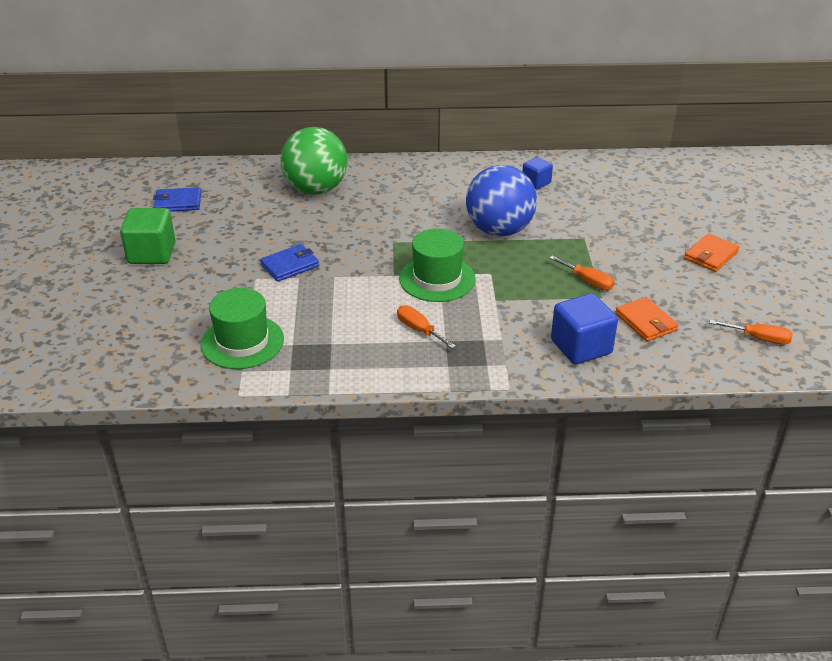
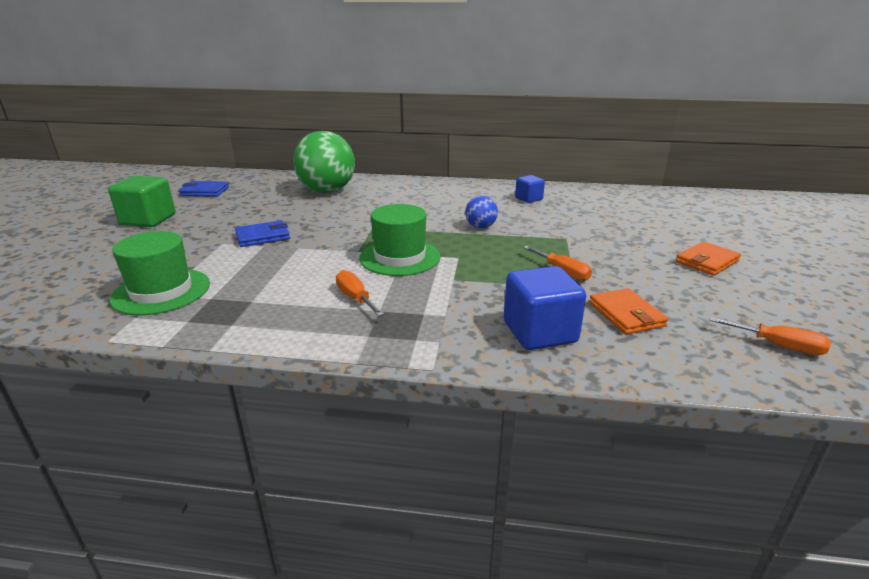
camera: 10 degrees right, 10 degrees down
blue ball [466,165,537,237] -> blue ball [465,196,498,228], size x0.46

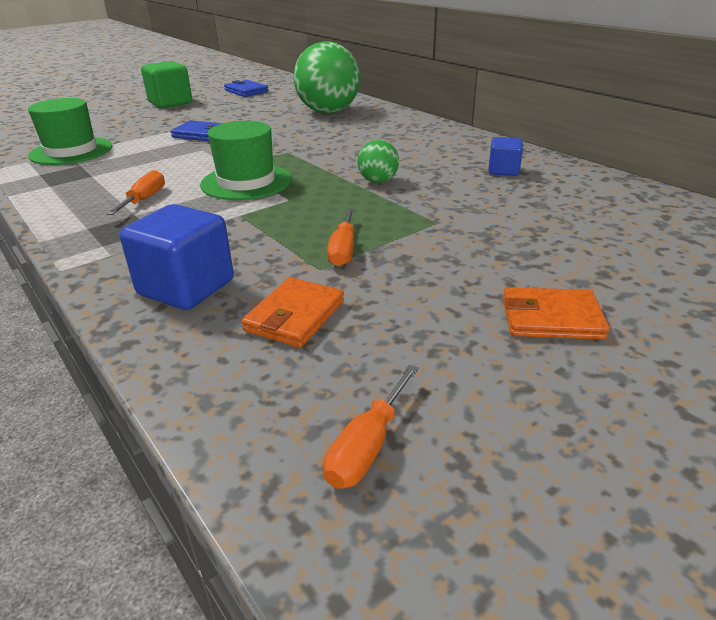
camera: 45 degrees right, 5 degrees up
blue ball [465,196,498,228] -> green ball [357,140,399,183]
orange screwdriver [709,317,831,355] -> orange screwdriver turned 45 degrees clockwise [323,365,419,489]

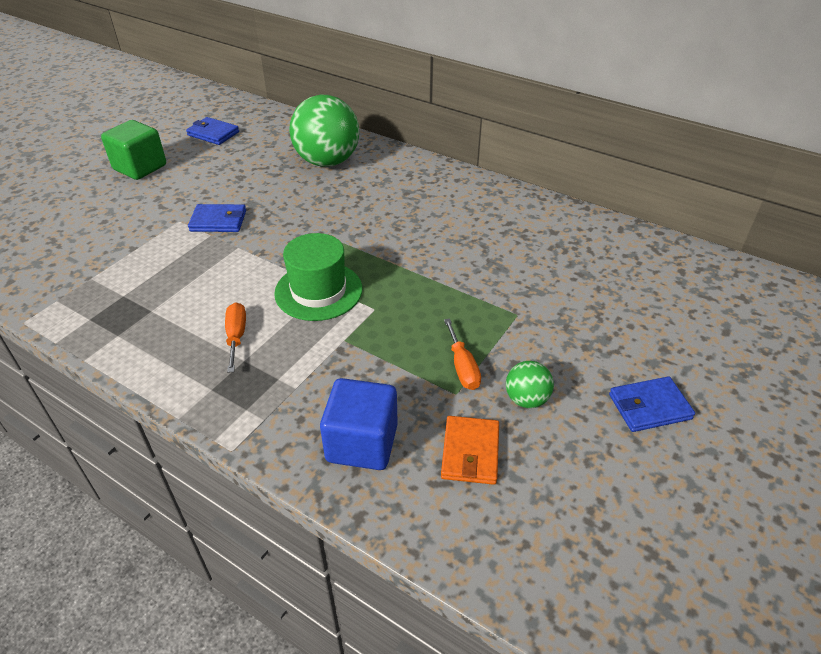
camera: 20 degrees left, 10 degrees up
green hat [28,98,112,165] -> none
orange screwdriver [323,365,419,489] -> none
green ball [357,140,399,183] -> green ball moved to [506,361,554,408]
blue cube [488,137,523,176] -> none
orange wallet [503,287,610,340] -> blue wallet [609,376,695,432]

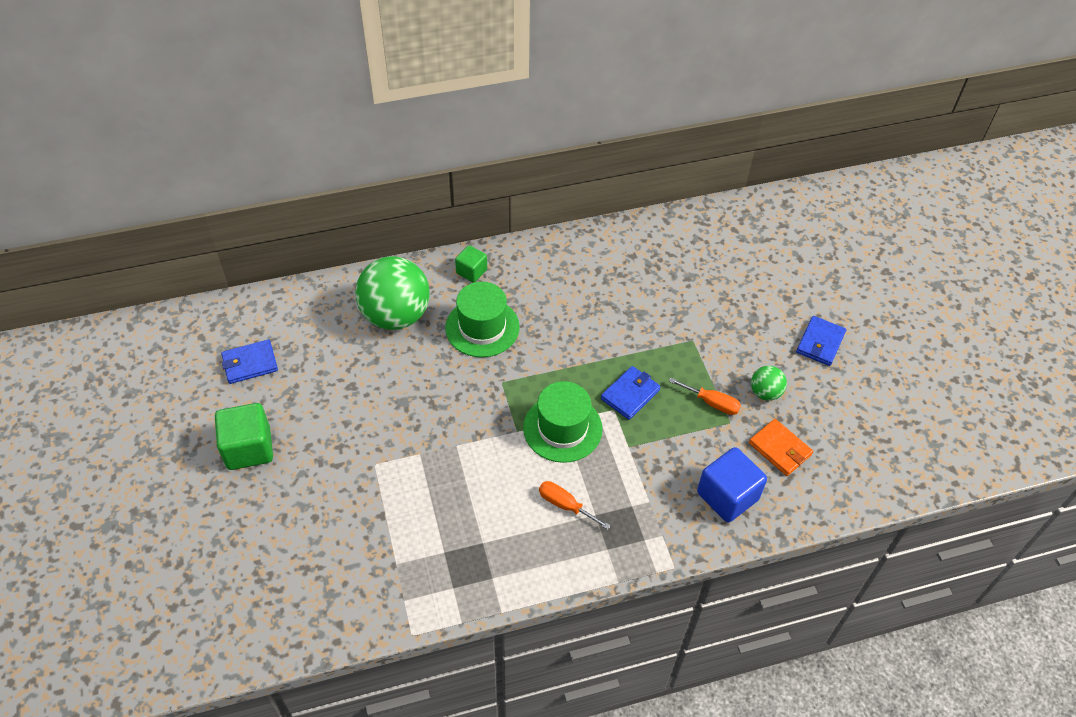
camera: 50 degrees left, 10 degrees up
blue wallet [188,204,246,232] -> blue wallet moved to [601,366,661,420]
none -> green hat [445,282,520,357]
none -> green cube [455,245,487,283]

